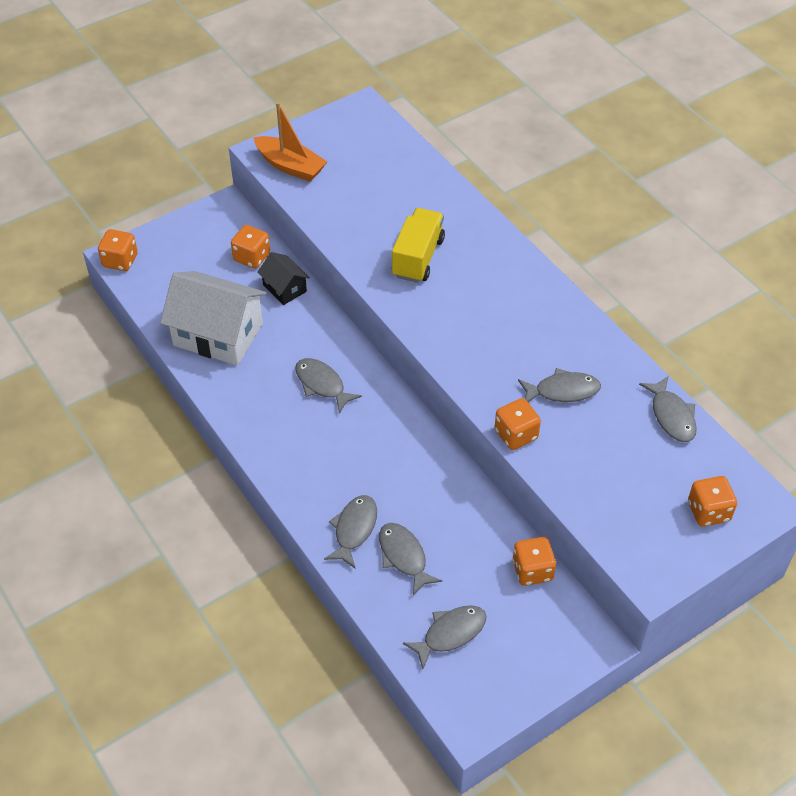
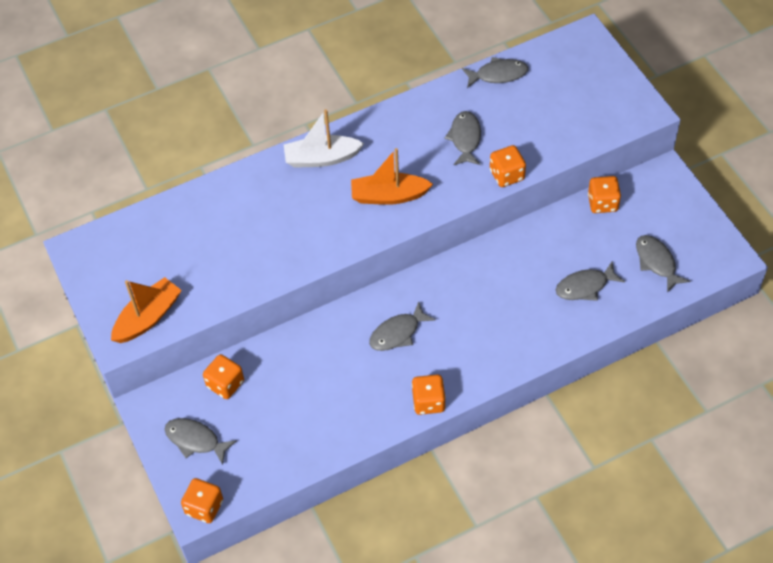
camera: 80 degrees left, 5 degrees up
white house [160,271,266,365] -> none
black house [257,252,310,305] -> none
grey fish [324,495,377,569] -> grey fish moved to [165,418,237,465]
yellow truck [392,208,445,283] -> none
orange dice [688,476,737,527] -> orange dice moved to [412,374,446,415]
none -> white boat [284,109,364,168]
none -> orange boat [351,148,433,205]

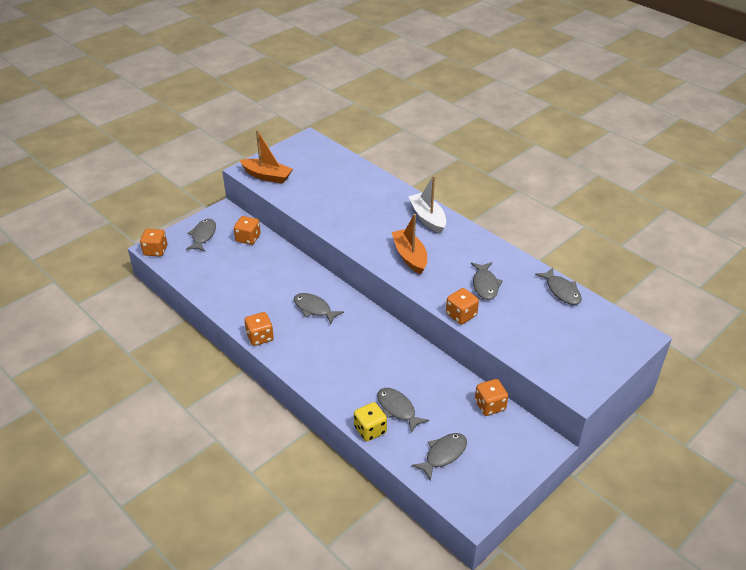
camera: 70 degrees right, 15 degrees down
grey fish [444,111,481,165] -> grey fish turned 105 degrees clockwise [471,262,503,300]
none -> yellow dice [354,402,387,441]

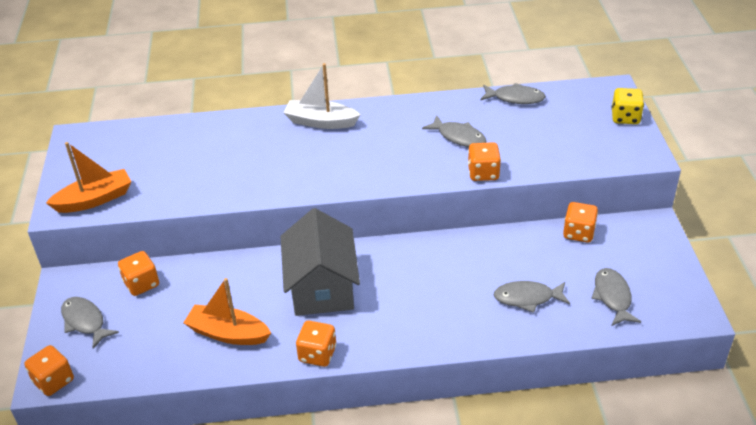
camera: 50 degrees left, 0 degrees up
grey fish [294,293,344,324] -> grey house [281,208,360,316]
yellow dice [354,402,387,441] -> yellow dice moved to [611,88,644,124]
orange boat [392,214,427,274] -> orange boat moved to [183,278,271,345]

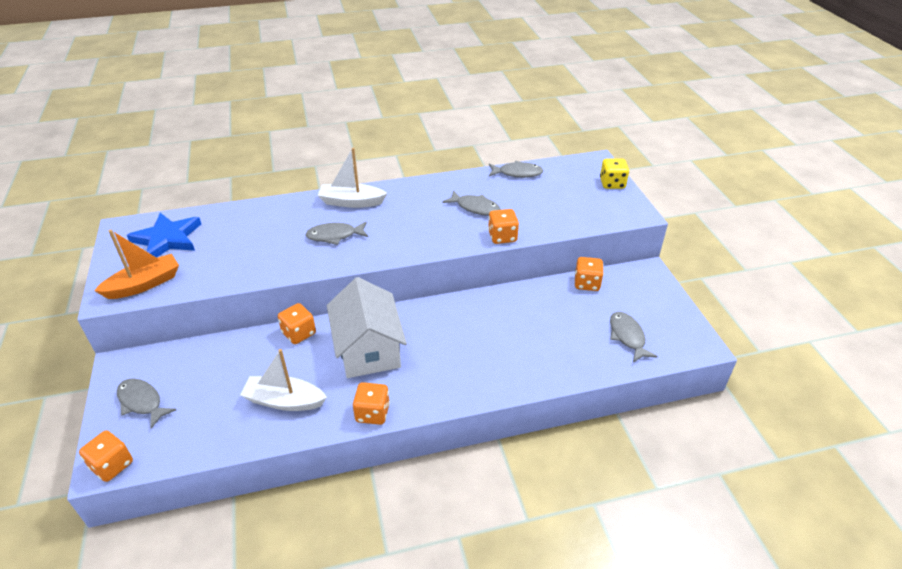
camera: 10 degrees left, 0 degrees up
orange dice [118,251,159,296] -> orange dice moved to [278,303,316,344]
orange boat [183,278,271,345] -> white boat [240,349,327,411]
grey house [281,208,360,316] -> white house [327,277,407,378]
grey fish [494,281,570,313] -> grey fish moved to [305,222,368,245]
none -> blue star [127,213,201,258]

